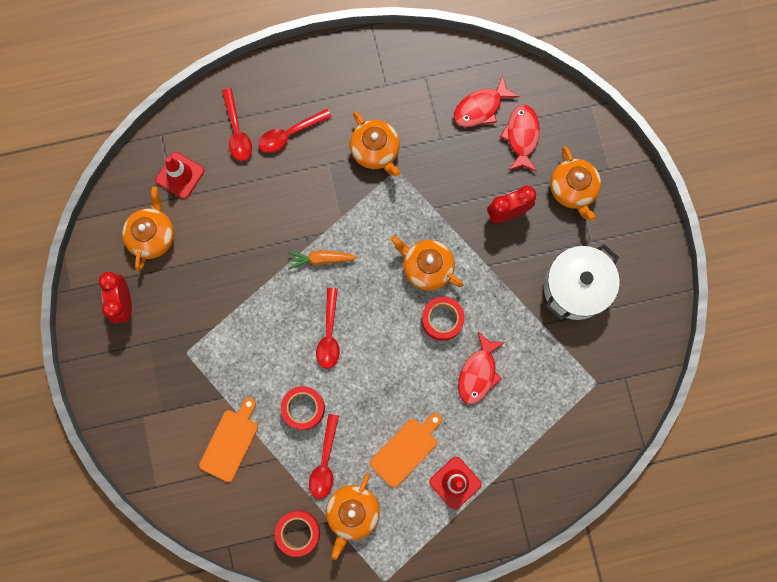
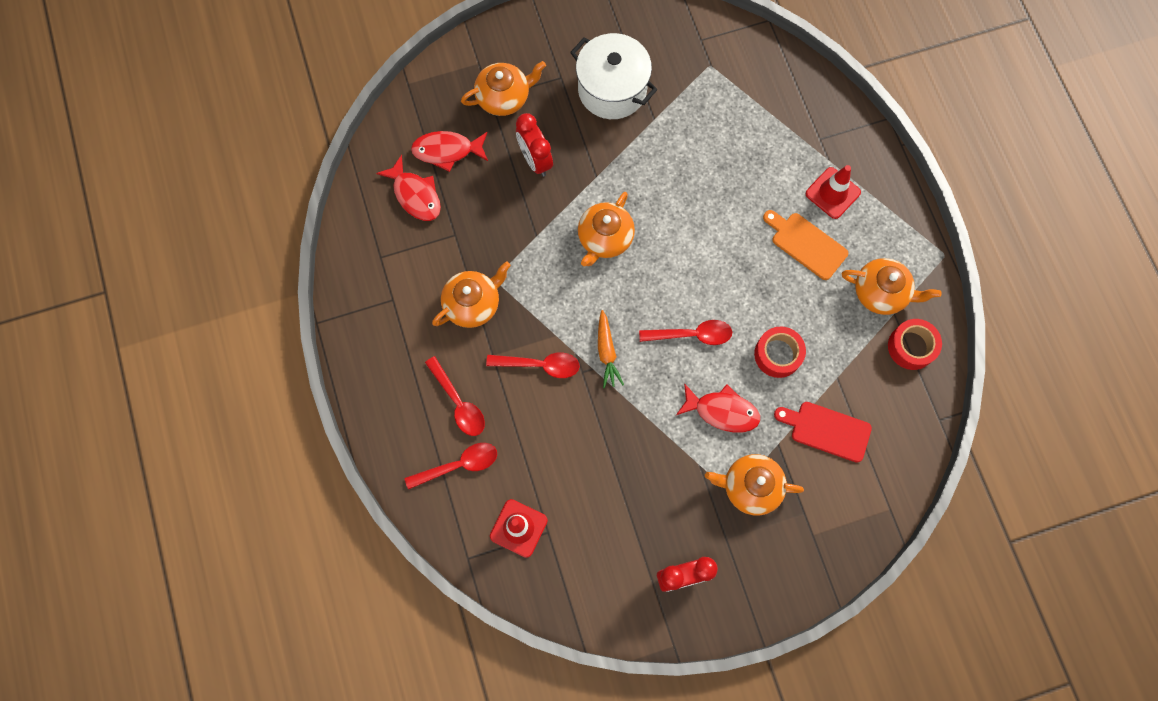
camera: 95 degrees left, 5 degrees down
orange teapot [122,187,174,271] -> orange teapot moved to [705,454,804,515]
orange cutting board [199,397,258,482] -> red cutting board [774,402,872,463]
red spoon [309,414,339,499] -> red spoon moved to [486,352,580,378]
red tape [422,297,465,341] -> none
red fish [458,332,505,404] -> red fish moved to [676,383,760,433]

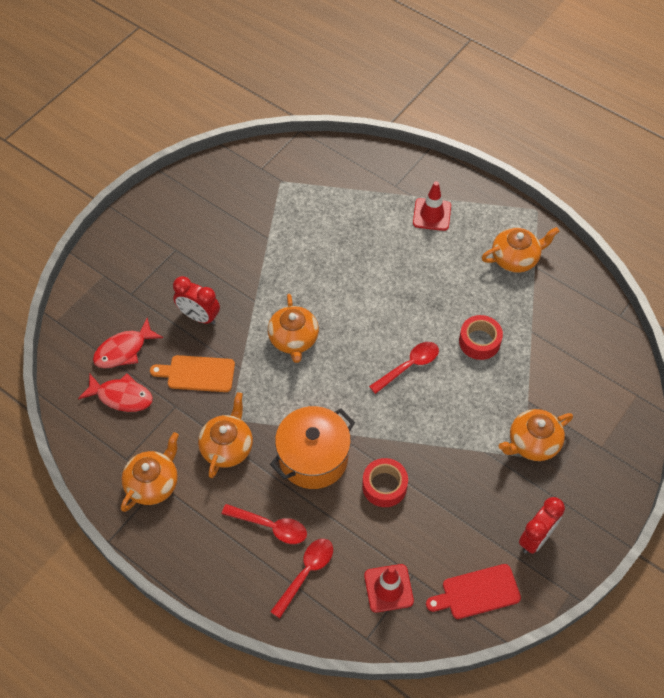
camera: 35 degrees left, 15 degrees down
orange teapot [461,61,546,116] -> orange teapot moved to [121,432,179,512]
red spoon [486,352,580,378] -> orange pot [270,406,355,489]
white pot [570,33,657,119] -> none
orange carrot [598,310,624,388] -> none
red fish [676,383,760,433] -> none
orange cutting board [763,210,848,280] -> orange cutting board moved to [150,355,235,392]
red cutting board [774,402,872,463] -> red cutting board moved to [426,564,521,619]
red tape [888,319,942,370] -> red tape moved to [362,458,408,507]

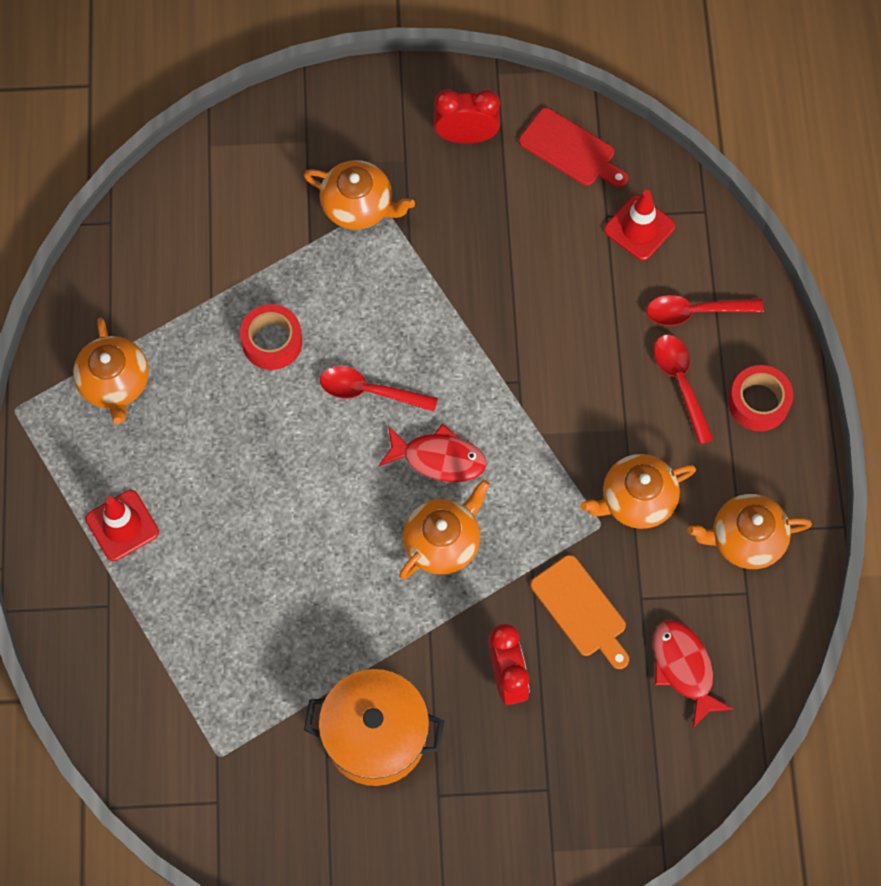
camera: 130 degrees left, 10 degrees up
red fish [93,318,163,368] -> red fish moved to [379,423,486,482]
orange pot [270,406,355,489] -> orange pot moved to [304,669,444,786]
red tape [362,458,408,507] -> red tape moved to [728,365,793,431]
orange teapot [482,227,560,273] -> orange teapot turned 135 degrees counterclockwise [73,318,149,424]

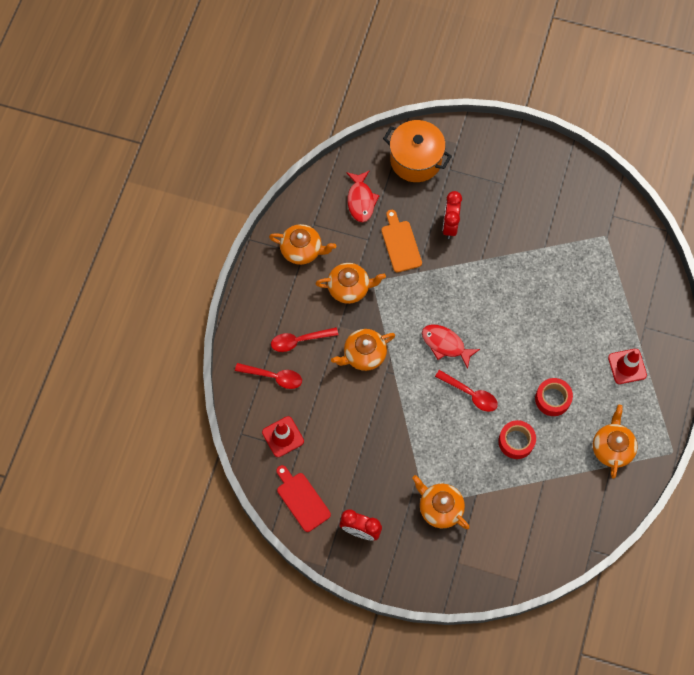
camera: 160 degrees left, 0 degrees up
orange pot [304,669,444,786] -> orange pot moved to [383,120,452,182]
orange teapot [399,479,490,579] -> orange teapot moved to [331,329,395,371]
red spoon [654,335,714,444] -> red spoon turned 75 degrees clockwise [271,327,338,352]
red tape [728,365,793,431] -> red tape moved to [535,378,573,416]

